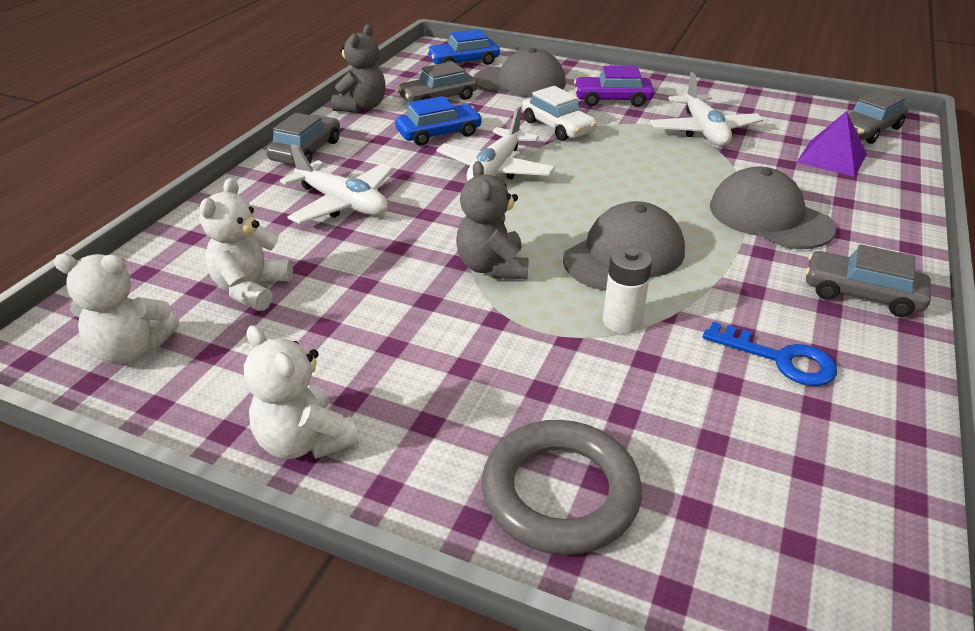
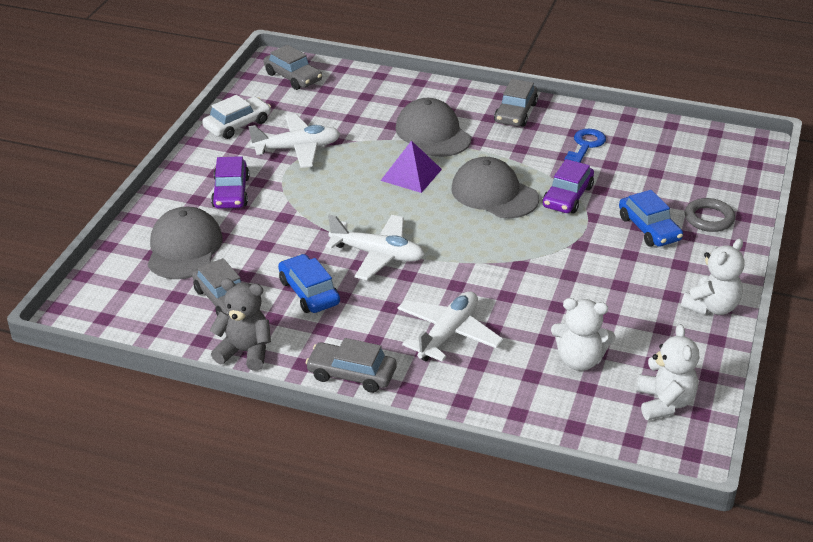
camera: 95 degrees left, 0 degrees up
blue car [427,29,500,65] -> blue car moved to [619,190,683,247]
grey teddy bear [456,161,529,279] -> none
grey ring [482,420,642,555] -> grey ring [685,198,735,232], size x0.64
white car [522,86,597,141] -> white car moved to [202,95,271,139]
white battery [603,246,652,333] -> purple car [542,159,594,214]
grey cap [710,167,836,249] -> grey cap turned 105 degrees clockwise [396,98,471,157]
purple pyramid [797,111,867,177] -> purple pyramid moved to [380,140,442,193]

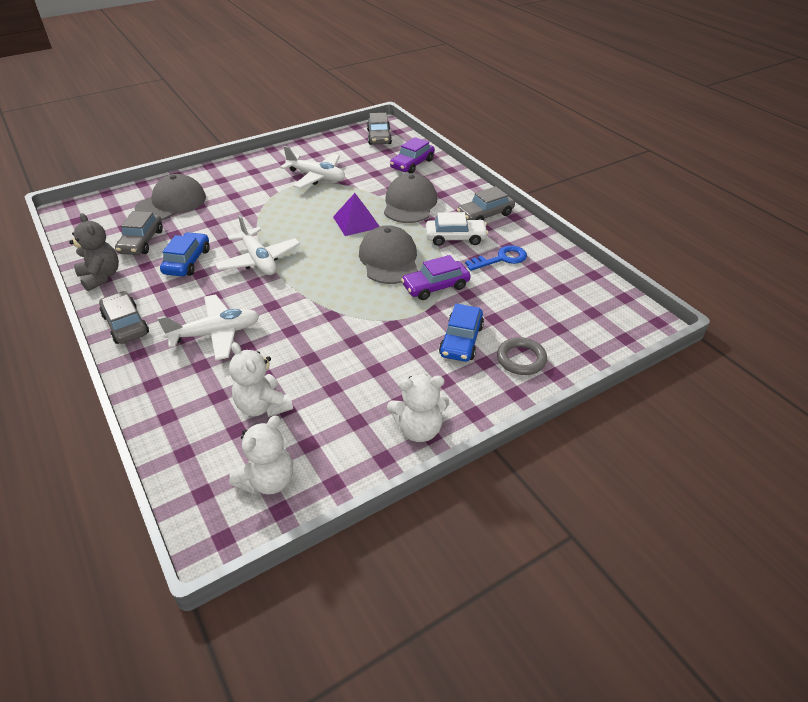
camera: 40 degrees right, 5 degrees up
white car [202,95,271,139] -> white car moved to [426,212,488,246]
purple car [211,156,250,209] -> purple car moved to [390,137,435,173]

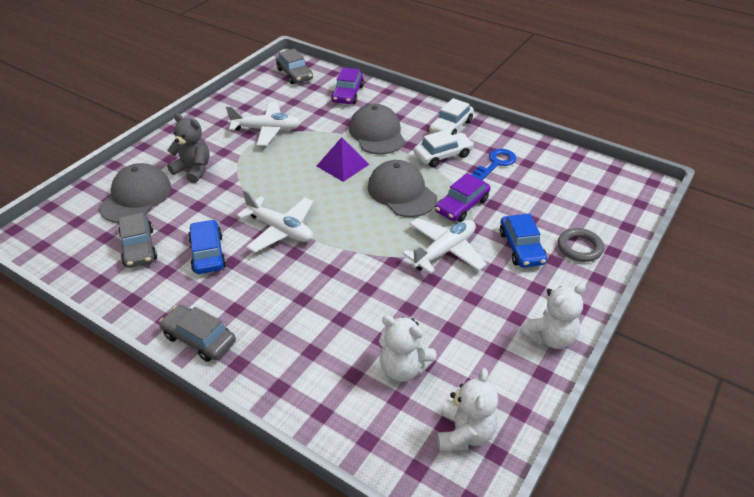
camera: 25 degrees left, 0 degrees up
grey teddy bear [69,213,119,291] -> grey teddy bear moved to [167,113,210,183]
white plane [157,294,260,360] -> white plane moved to [403,218,487,274]
grey car [457,186,515,220] -> white car [429,98,474,135]

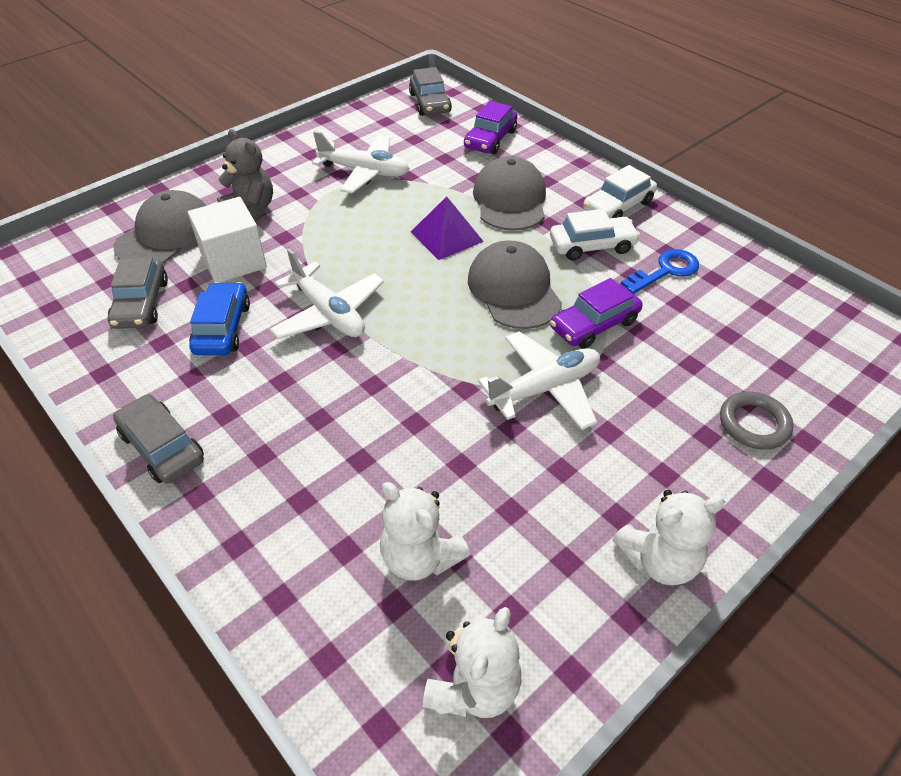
camera: 15 degrees right, 5 degrees up
blue car [500,213,547,268] -> none
none -> white cube [188,197,267,283]

